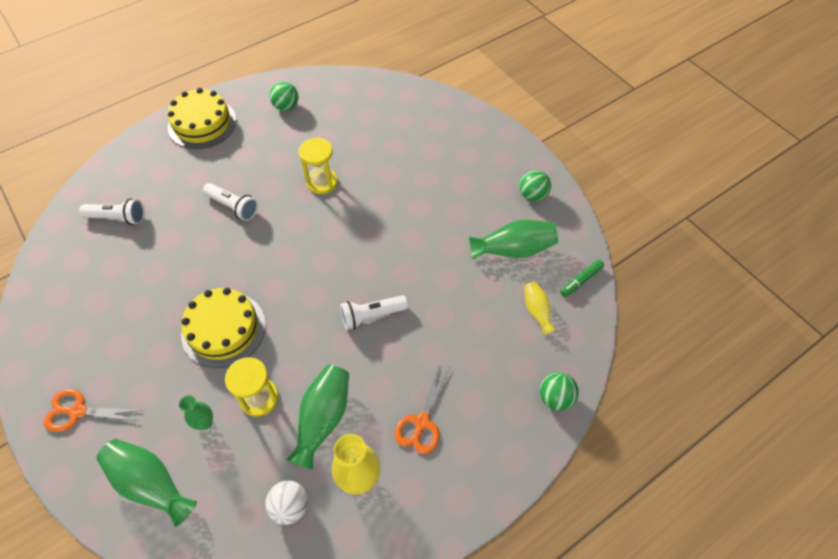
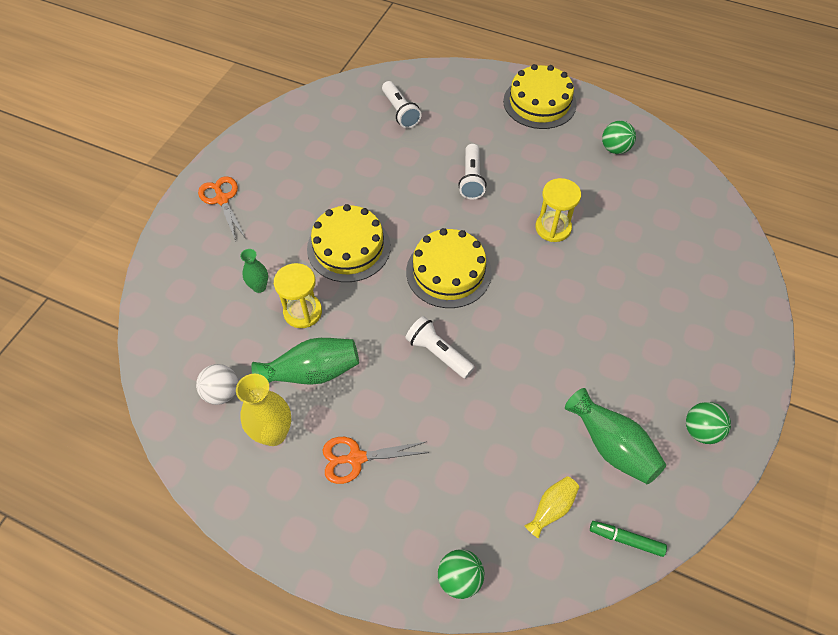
camera: 60 degrees right, 0 degrees up
green vase [96,439,197,527] -> none
none -> yellow cake [406,228,492,308]

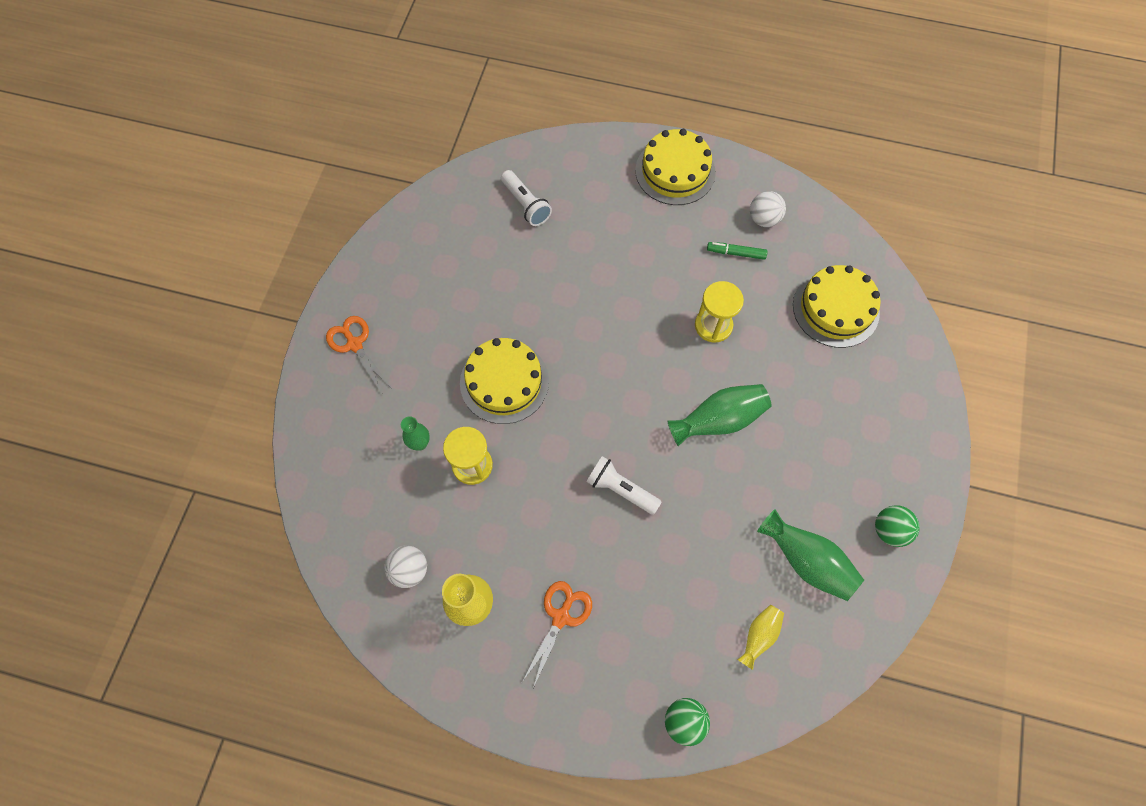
camera: 10 degrees left, 10 degrees up
green vase [251,338,359,385] -> green vase moved to [667,384,772,446]
orange scissors [323,437,429,484] -> orange scissors turned 135 degrees clockwise [522,581,592,688]
yellow cake [406,228,492,308] -> yellow cake moved to [793,265,881,348]
white flashlight [458,144,486,199] -> none
green marker [590,521,667,557] -> green marker moved to [707,242,768,260]
green ball [602,121,636,154] -> white ball [750,191,786,227]

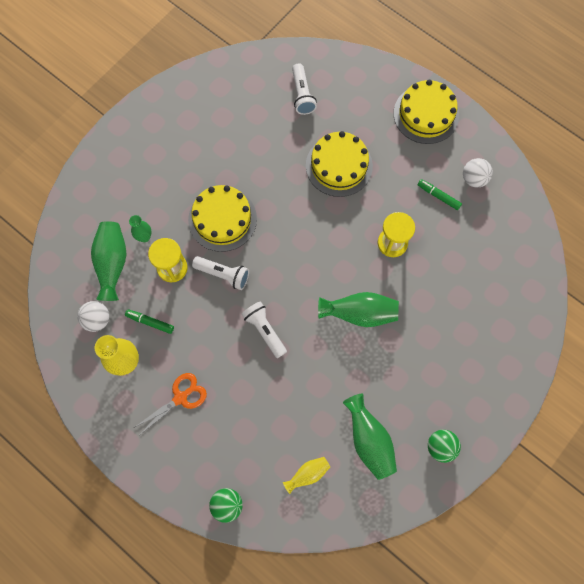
camera: 25 degrees right, 5 degrees up
orange scissors [326,316,391,395] -> none
yellow cake [793,265,881,348] -> yellow cake moved to [306,131,373,197]
none -> green vase [91,221,126,301]
none -> green marker [125,309,174,334]
none -> white flashlight [192,256,249,290]

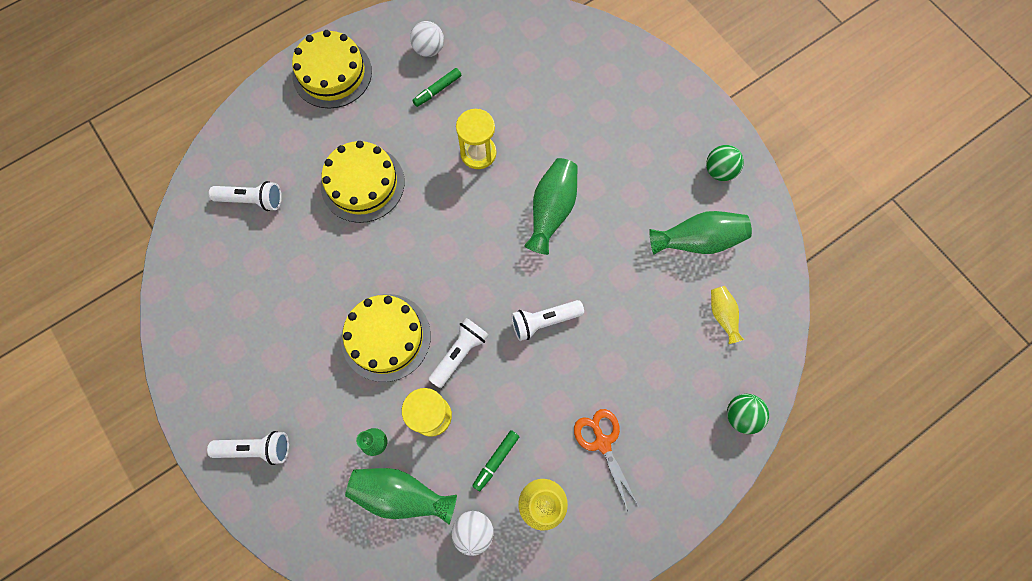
camera: 75 degrees left, 0 degrees up
none -> white flashlight [207,431,289,465]

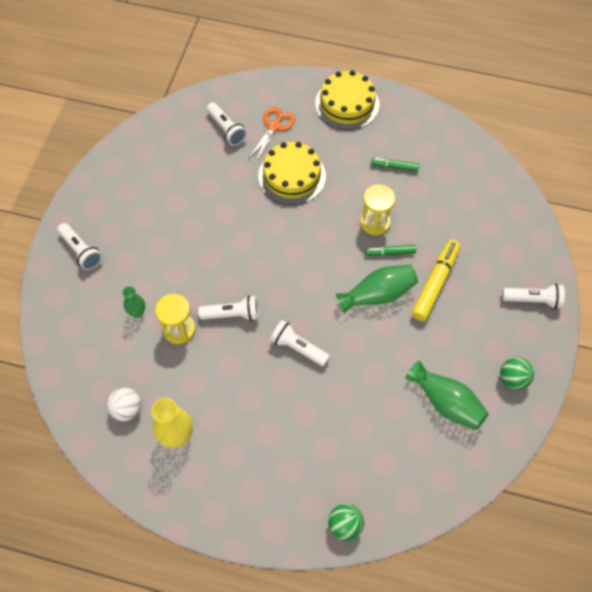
camera: 50 degrees right, 10 degrees down
yellow cake [341,294,431,382] -> none
green vase [345,468,457,524] -> none
white ball [410,21,444,57] -> none
green marker [472,430,520,492] -> green marker moved to [365,245,416,256]
orange scissors [574,409,638,511] -> orange scissors moved to [249,107,295,162]
yellow vase [711,286,744,344] -> none
none -> yellow marker [412,240,460,321]
none -> white flashlight [502,284,565,309]

